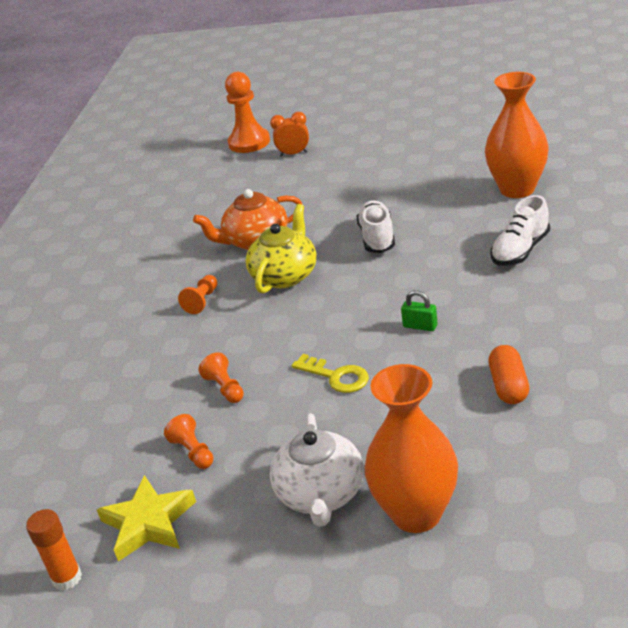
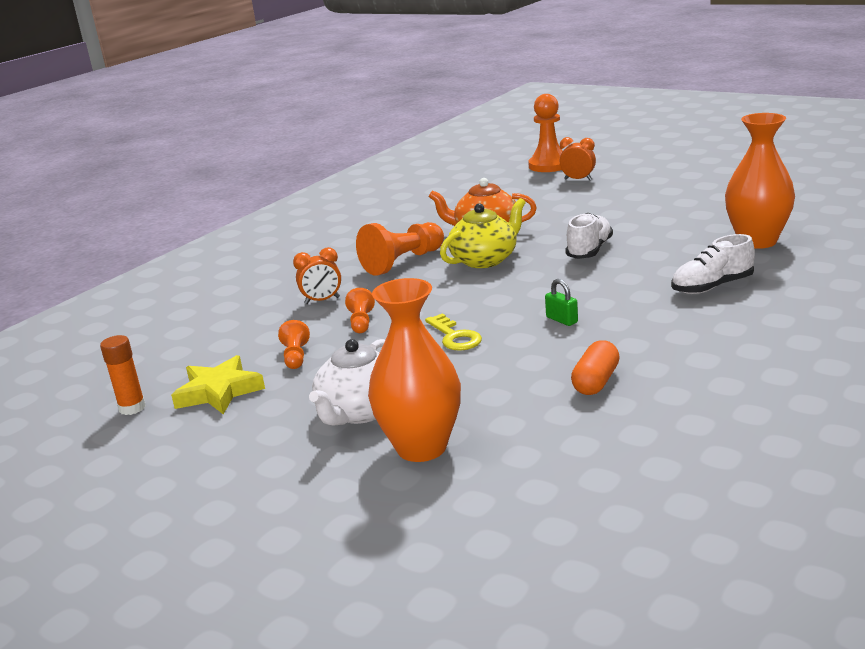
camera: 25 degrees right, 10 degrees down
orange pawn [178,275,218,314] -> orange pawn [356,222,444,276], size x1.92
none -> orange clock [293,247,341,304]

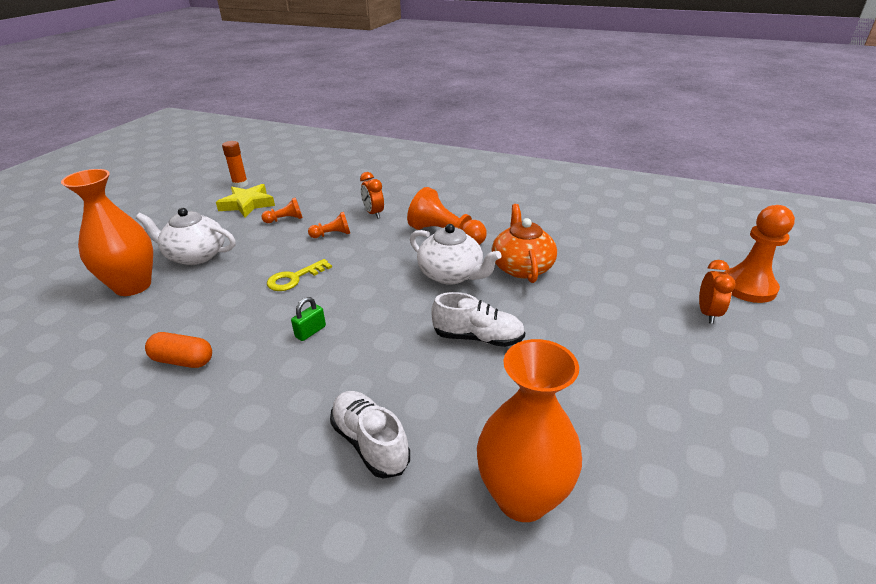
camera: 75 degrees right, 10 degrees up
yellow teapot [440,198,526,268] -> white teapot [410,224,502,285]

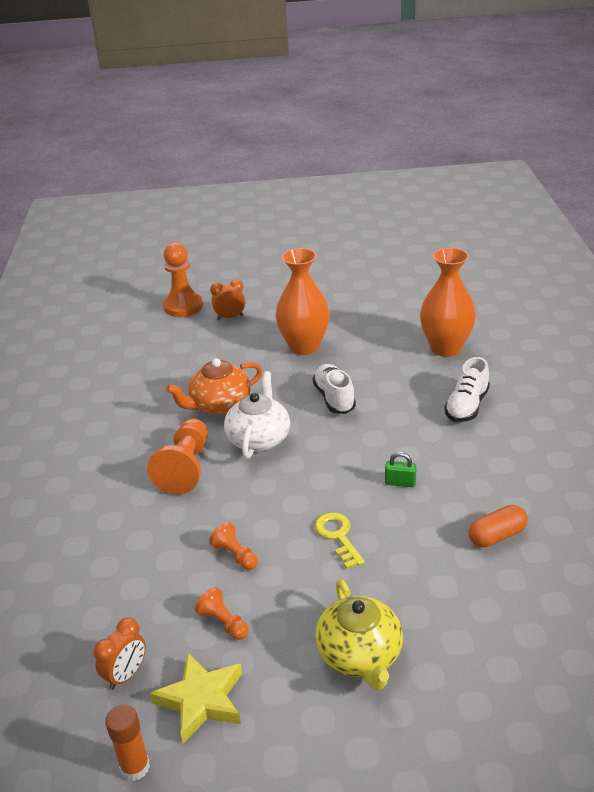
camera: 115 degrees left, 0 degrees up
orange vase [61,169,153,296] -> orange vase moved to [276,248,330,355]
white teapot [136,208,236,265] -> yellow teapot [315,579,403,690]
orange capsule [145,332,212,368] -> orange capsule turned 75 degrees clockwise [468,505,528,548]
yellow key [267,259,332,291] -> yellow key turned 135 degrees counterclockwise [314,512,365,569]
orange clock [360,172,384,219] -> orange clock moved to [94,617,146,690]

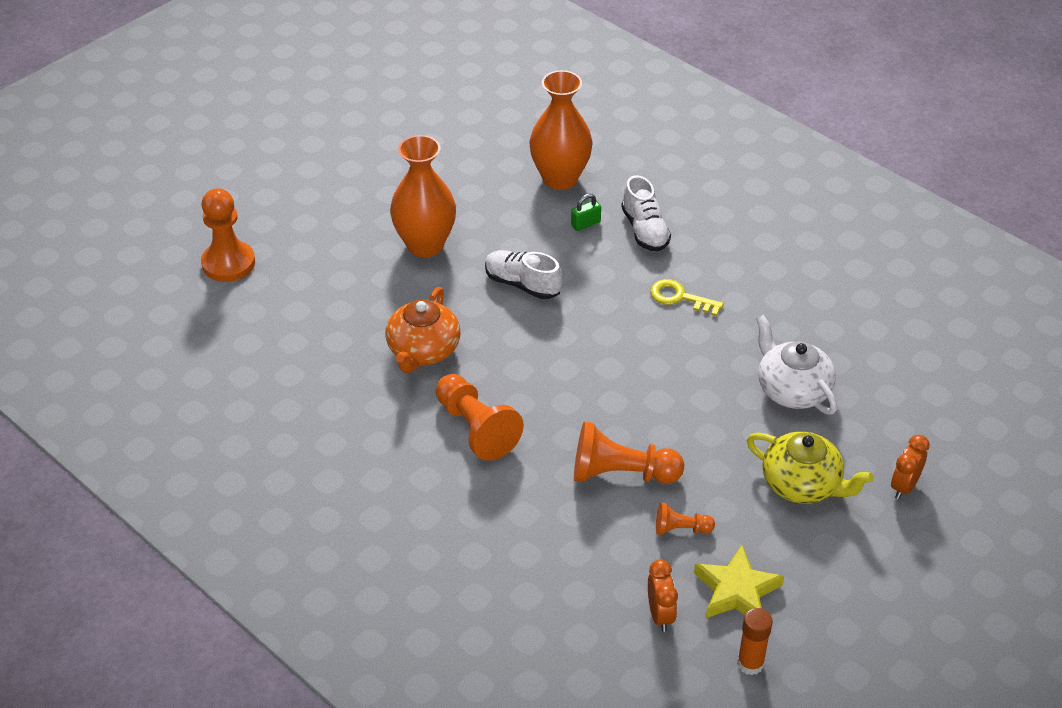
camera: 45 degrees left, 10 degrees up
orange pawn [209,522,258,570] -> orange pawn [574,421,684,484], size x1.92
orange clock [210,279,245,320] -> orange clock moved to [891,435,930,499]
white teapot [224,371,290,459] -> white teapot moved to [756,315,837,415]
yellow key [314,512,365,569] -> yellow key moved to [650,279,724,316]
green padlock [385,452,417,487] -> green padlock moved to [571,194,601,231]
orange capsule [468,505,528,548] -> none

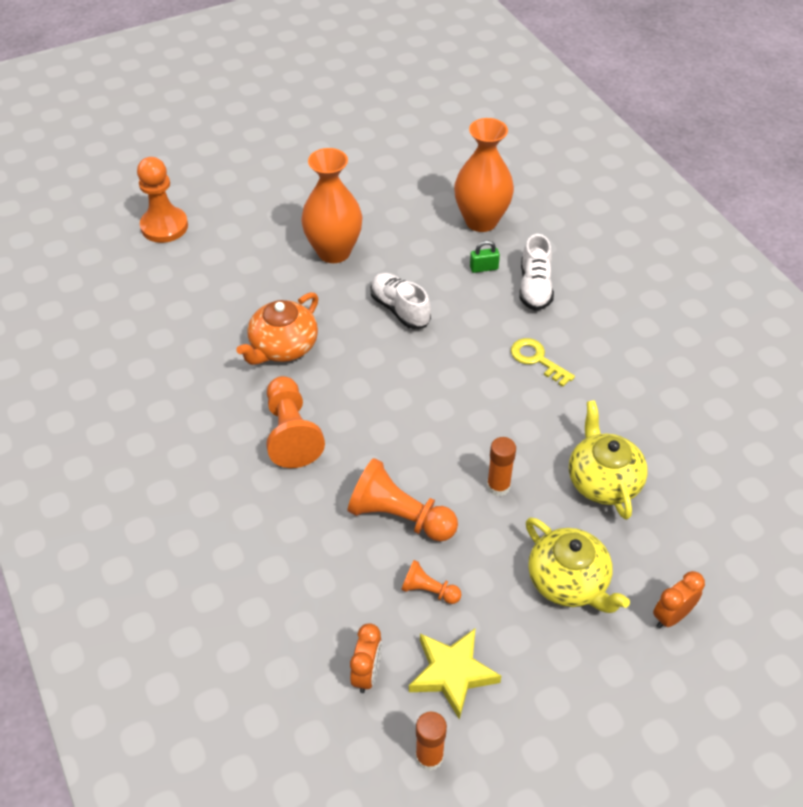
camera: 20 degrees right, 5 degrees up
white teapot [756,315,837,415] -> yellow teapot [569,400,648,520]
none -> orange glue stick [487,437,516,496]

